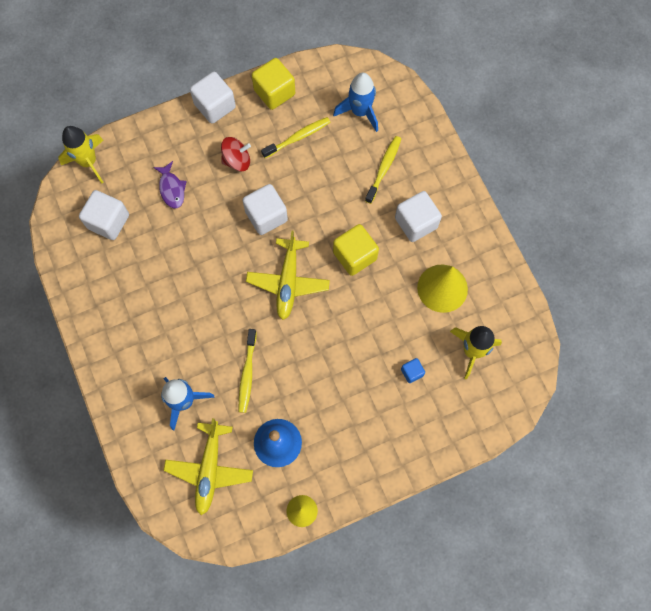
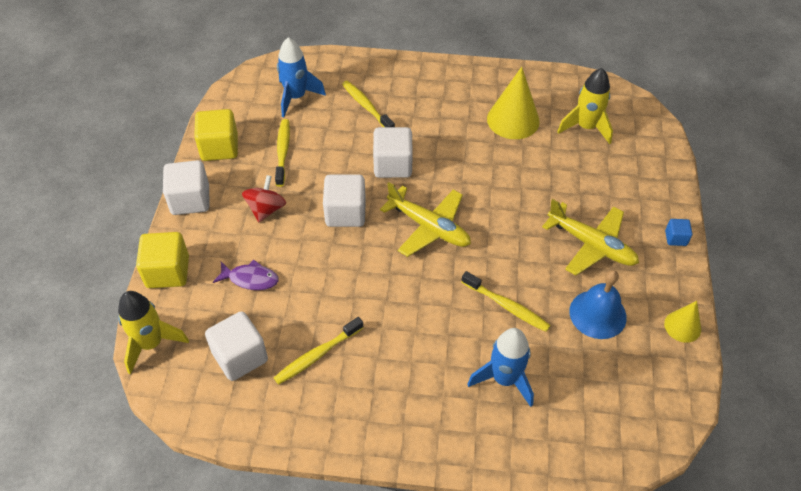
camera: 60 degrees left, 20 degrees down
yellow plane [164,418,253,515] -> yellow plane moved to [542,199,639,275]
yellow cube [333,224,379,276] -> yellow cube moved to [136,232,189,288]
white cube [395,191,442,242] -> white cube moved to [373,127,413,178]
blue cube [401,358,425,383] -> blue cube moved to [665,219,692,246]
none -> yellow toothbrush [274,317,363,385]

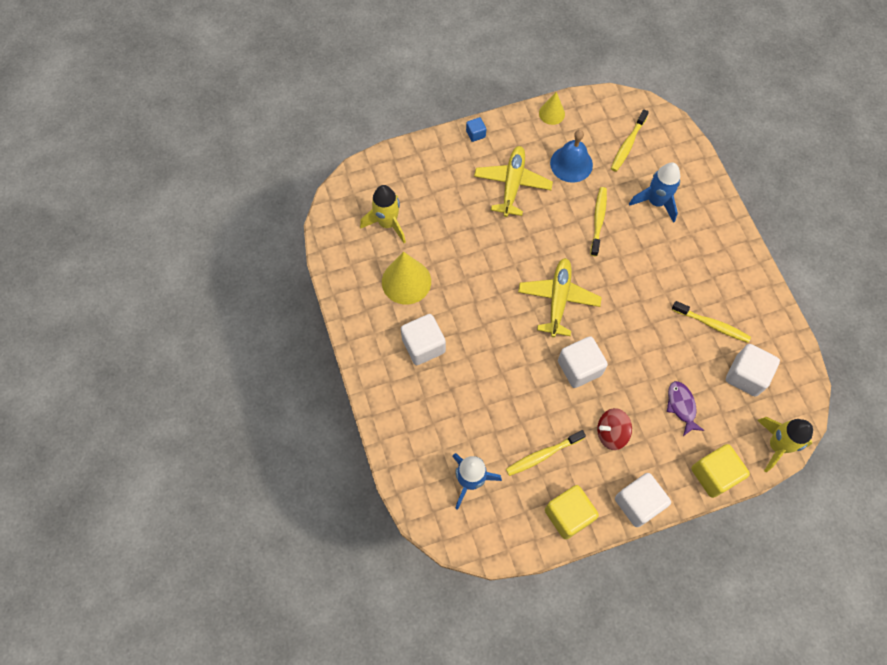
camera: 115 degrees left, 15 degrees up
yellow toothbrush [342,81,395,127] -> yellow toothbrush moved to [611,109,649,172]
white cube [373,127,413,178] -> white cube moved to [401,314,446,365]

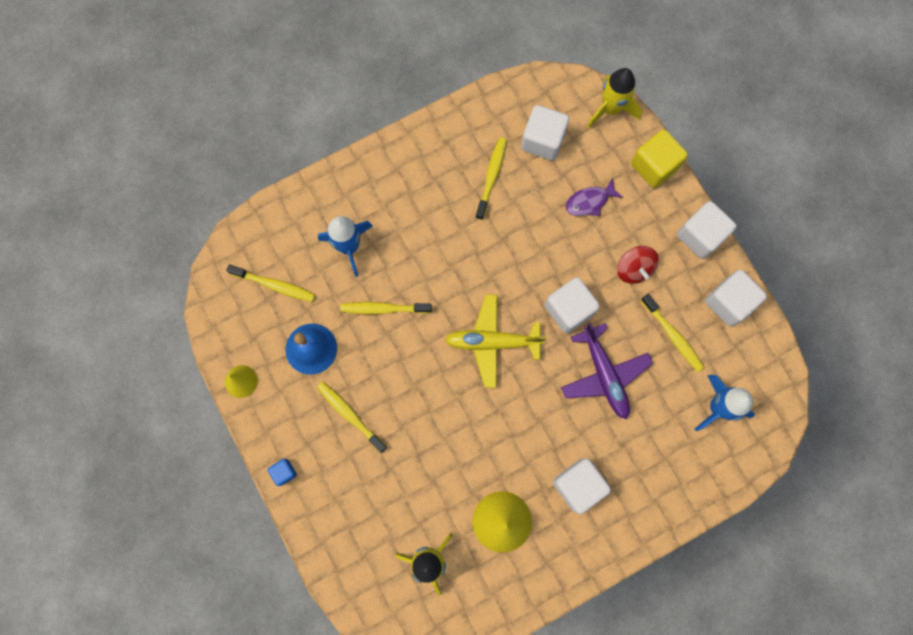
camera: 100 degrees left, 10 degrees up
yellow plane [474,146,553,217] -> yellow toothbrush [317,382,387,453]
yellow cube [545,485,599,539] -> white cube [705,270,767,327]
none -> purple plane [561,322,653,419]

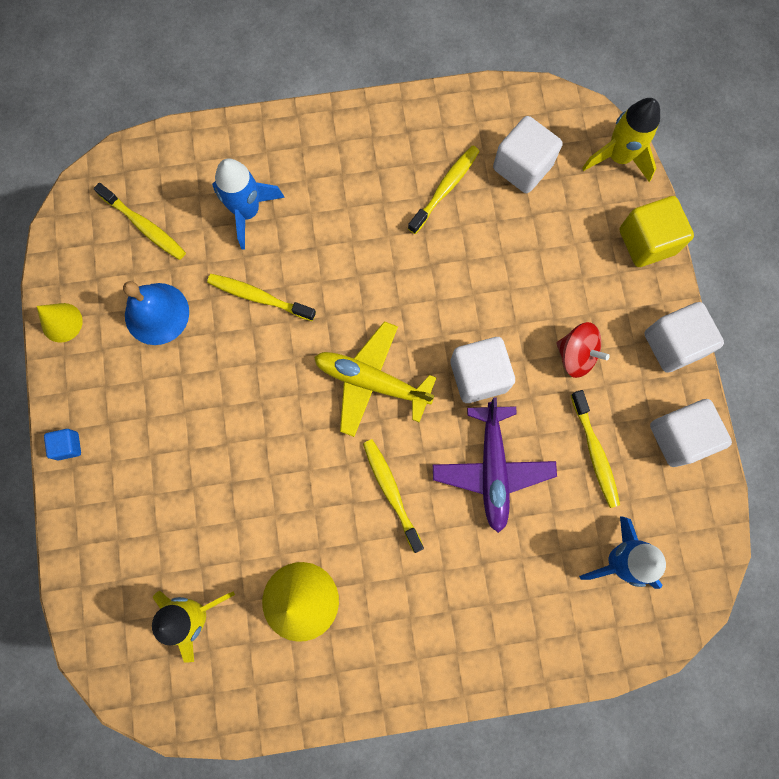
camera: 20 degrees right, 0 degrees up
yellow toothbrush [317,382,387,453] -> yellow toothbrush moved to [363,439,424,553]
white cube [553,458,611,514] -> none
purple fish [565,178,623,216] -> none
red spinning top [617,246,659,284] -> red spinning top turned 60 degrees counterclockwise [556,322,610,378]

